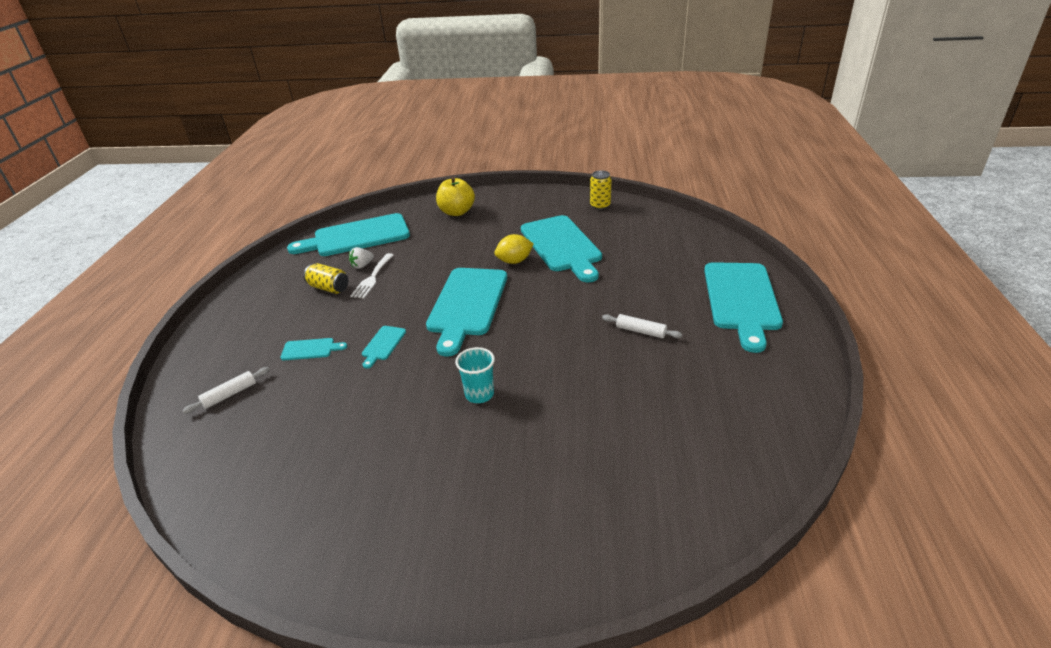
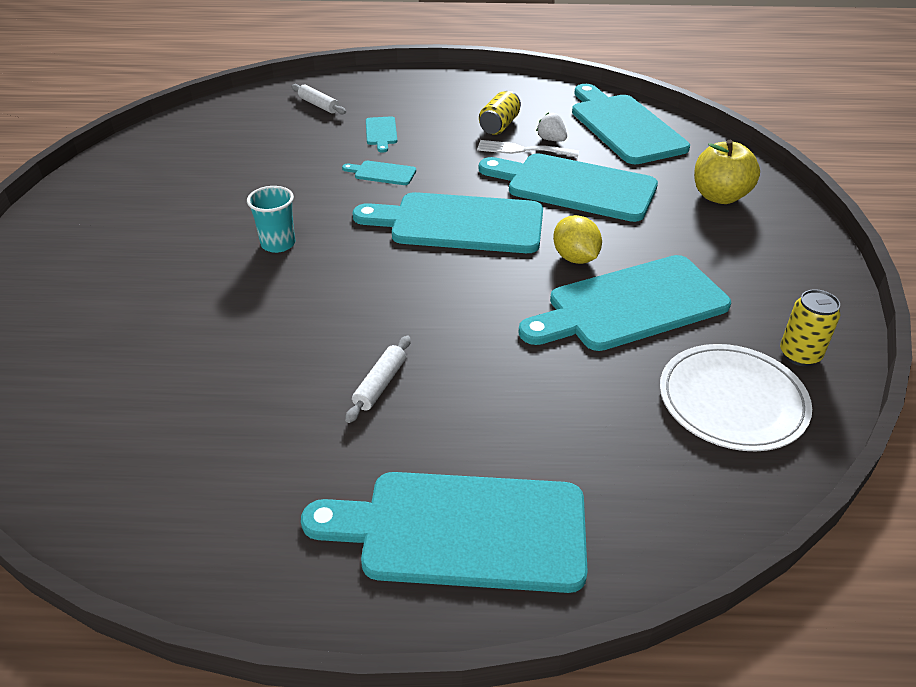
camera: 85 degrees right, 5 degrees up
none -> turquoise cutting board [479,153,658,222]
none -> white plate [660,344,812,451]

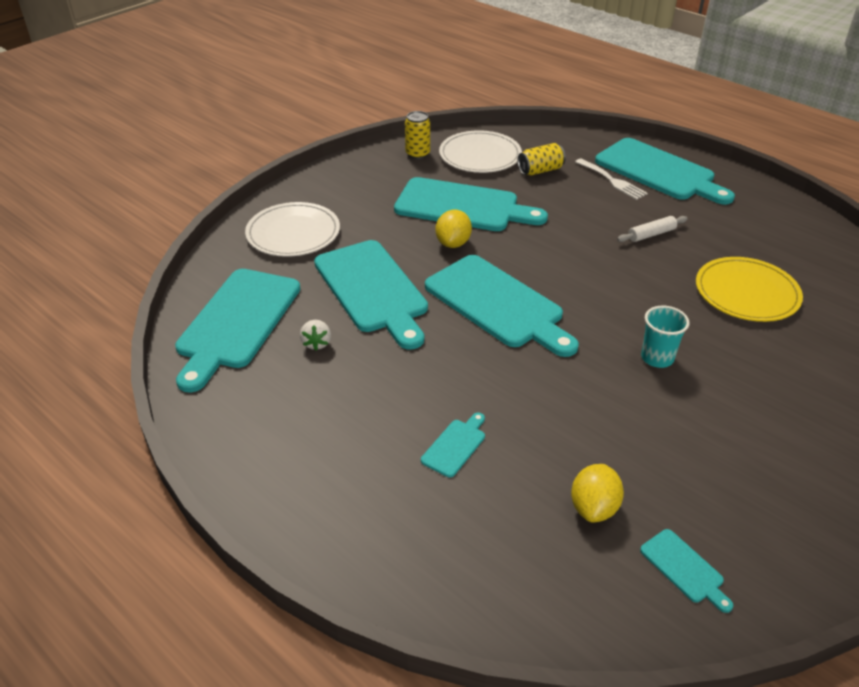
camera: 140 degrees left, 0 degrees up
white rolling pin [292,84,346,114] -> none
turquoise cutting board [342,161,416,185] -> turquoise cutting board moved to [640,529,733,613]
white fork [477,140,579,157] -> white fork moved to [575,158,648,200]
yellow can [479,91,521,135] -> yellow can moved to [517,143,566,176]
yellow apple [694,140,760,204] -> white plate [245,202,340,257]
none -> yellow lemon [571,464,624,522]
none -> yellow plate [696,257,803,322]

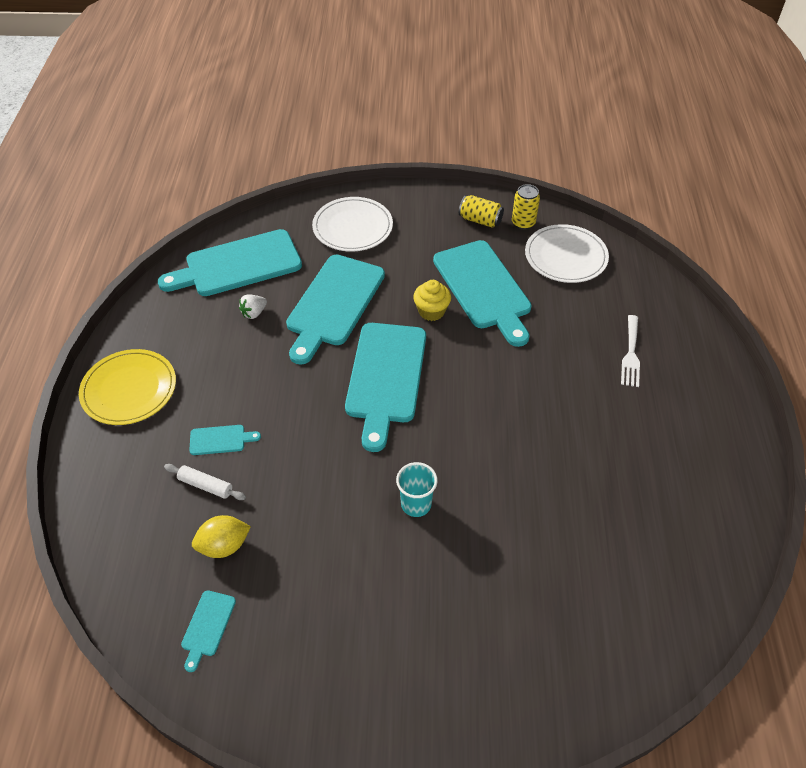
camera: 50 degrees right, 10 degrees up
yellow lemon [436,210,472,248] -> yellow cupcake [413,280,451,321]
yellow can [517,143,566,176] -> yellow can moved to [459,195,504,228]
turquoise cutting board [595,138,735,205] -> none
white rolling pin [617,216,688,242] -> white rolling pin moved to [164,464,246,500]
yellow plate [696,257,803,322] -> yellow plate moved to [79,349,176,425]

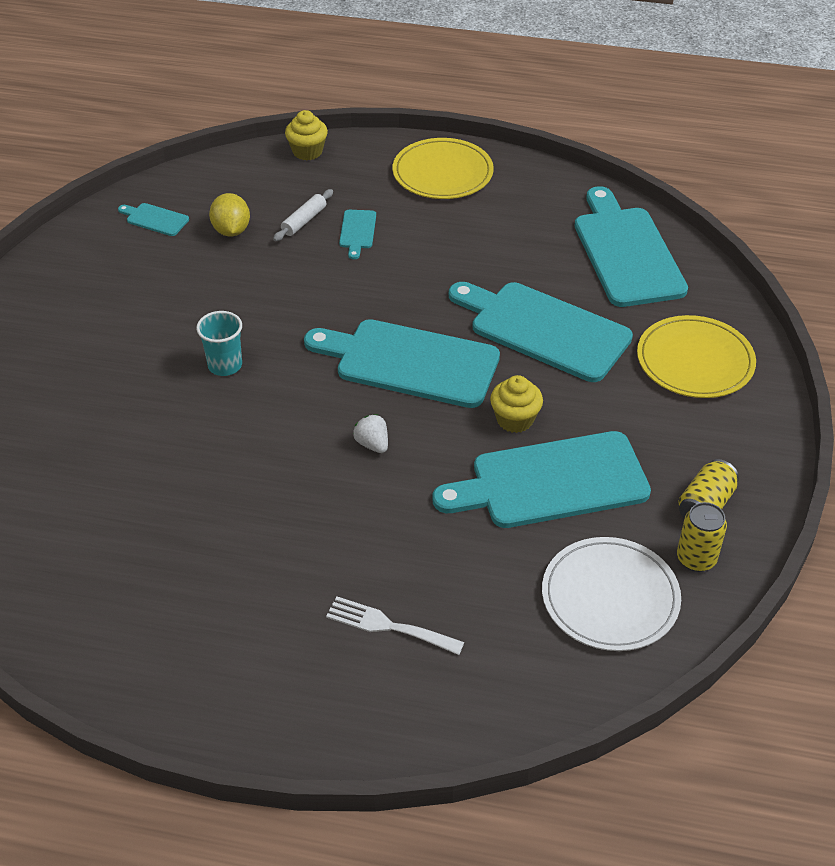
camera: 100 degrees right, 5 degrees down
white strawberry [239,294,267,319] -> white strawberry moved to [353,414,388,453]
white plate [312,197,393,252] -> yellow plate [637,315,756,398]
none -> yellow cupcake [285,110,328,160]

